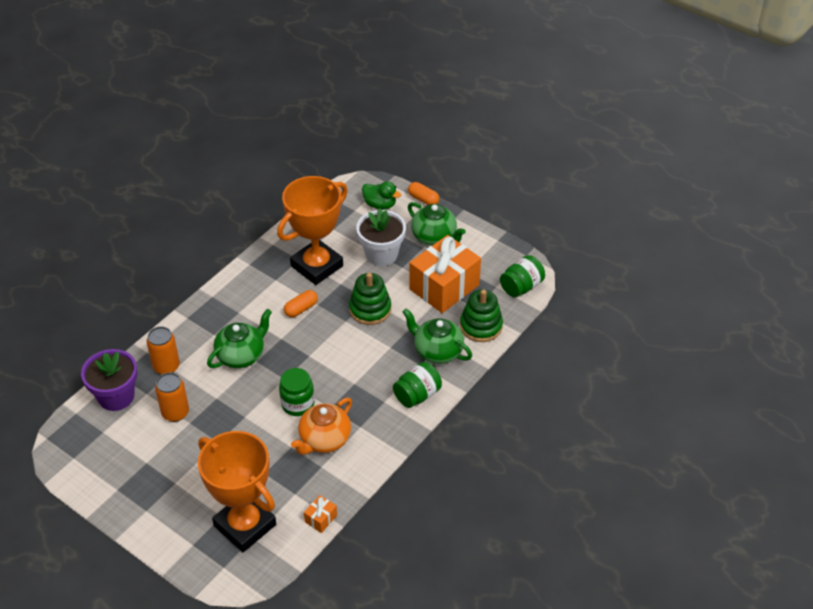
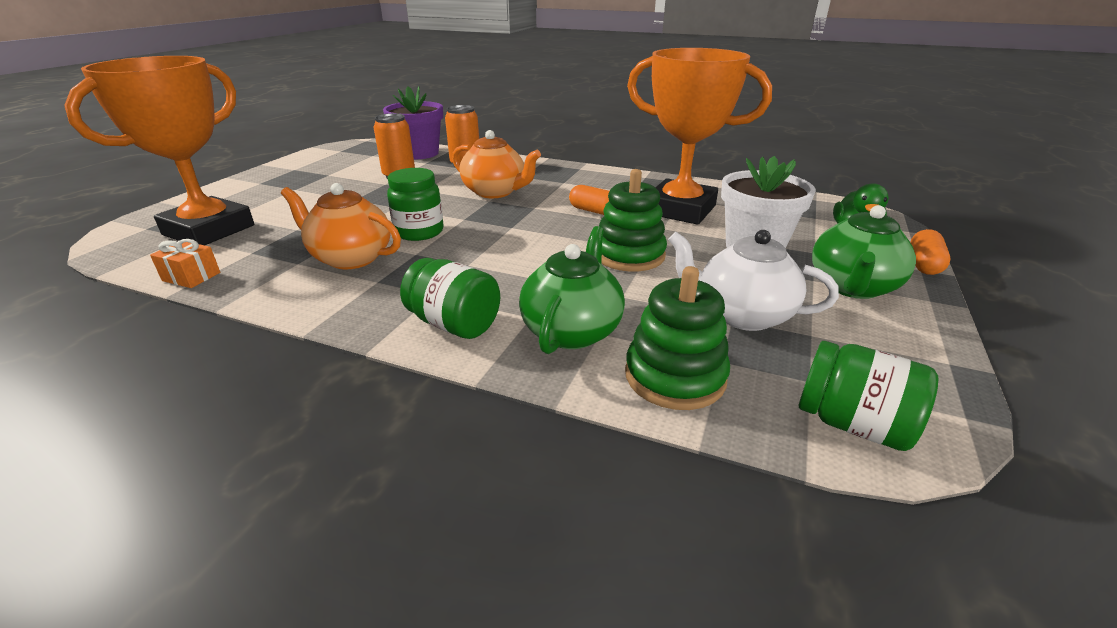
camera: 75 degrees right, 15 degrees down
green teapot [207,309,272,368] -> orange teapot [452,130,541,198]
orange gift [409,235,481,313] -> white teapot [668,230,839,331]

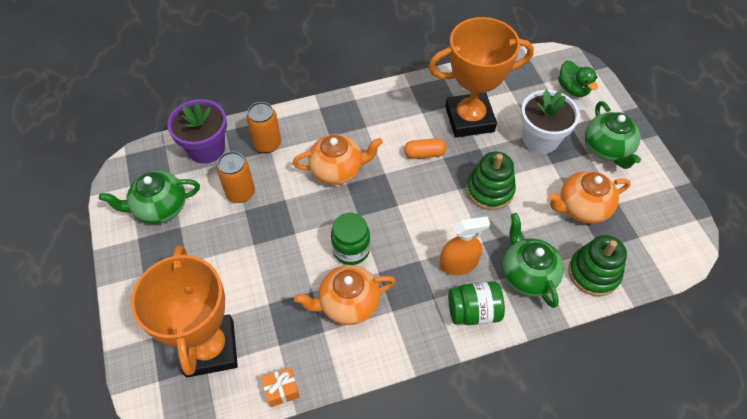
camera: 40 degrees left, 25 degrees up
white teapot [668,230,839,331] -> orange teapot [548,171,631,224]
green jar [799,341,939,451] -> none
orange capsule [910,229,950,275] -> none
none -> green teapot [99,171,200,224]
none -> orange spray bottle [439,216,490,275]

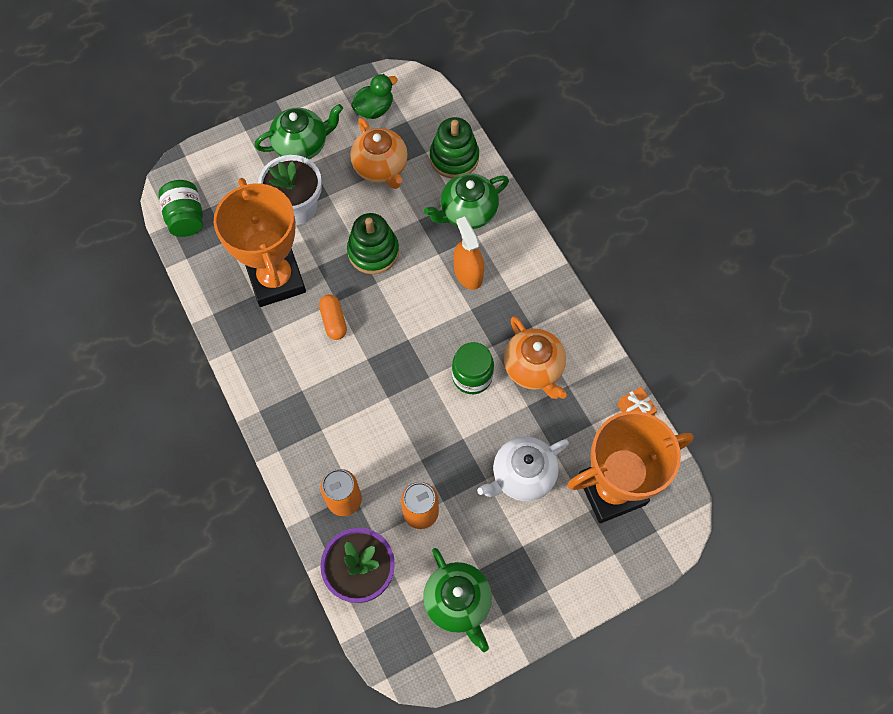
camera: 100 degrees left, 10 degrees up
orange teapot [293,134,383,185] -> none
green jar [448,281,505,325] -> green jar moved to [158,180,203,237]
green duck [558,61,598,97] -> green duck moved to [351,74,398,119]
none -> white teapot [477,437,569,501]

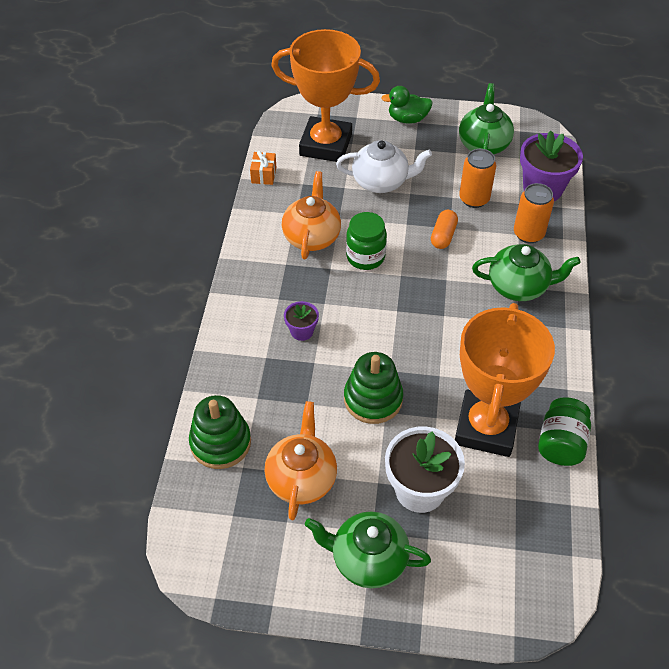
camera: 145 degrees left, 15 degrees down
green jar [158,180,203,237] -> green jar moved to [538,397,591,466]
orange capsule [319,294,347,340] -> orange capsule moved to [431,210,458,249]
green duck [351,74,398,119] -> green duck moved to [381,86,433,124]
green teapot [424,173,509,229] -> green teapot moved to [472,244,581,301]
orange spray bottle [454,216,484,290] -> purple flower pot [284,301,319,341]

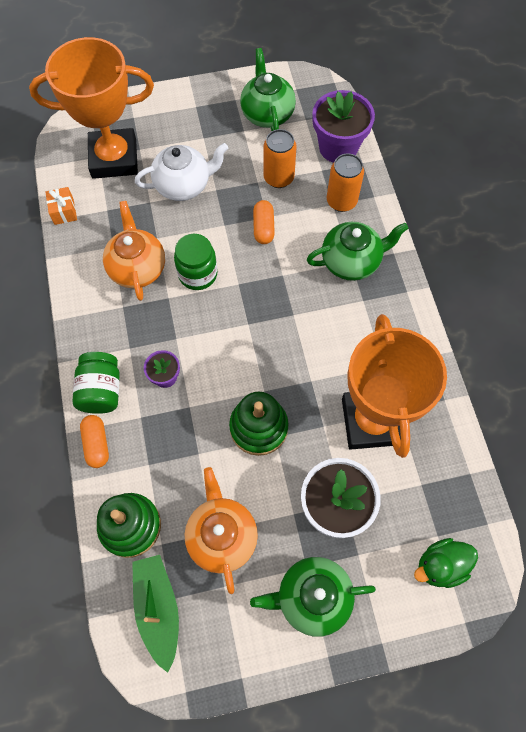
camera: 20 degrees left, 15 degrees up
green duck [381,86,433,124] -> green duck moved to [414,538,478,588]
green jar [538,397,591,466] -> green jar moved to [72,352,120,414]
none -> orange capsule [80,415,109,468]
none -> green boat [132,555,179,673]

